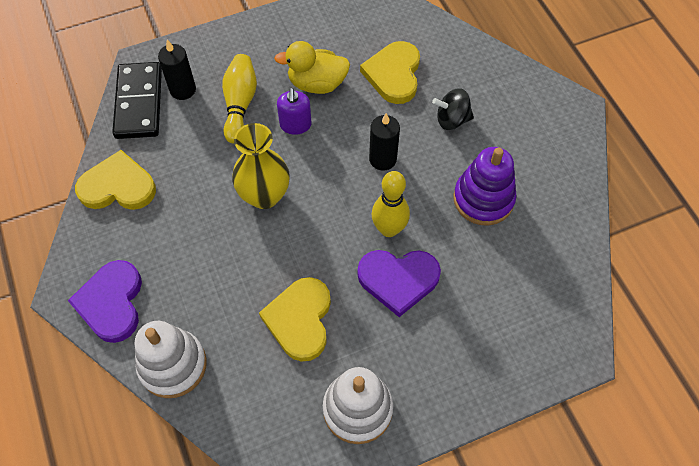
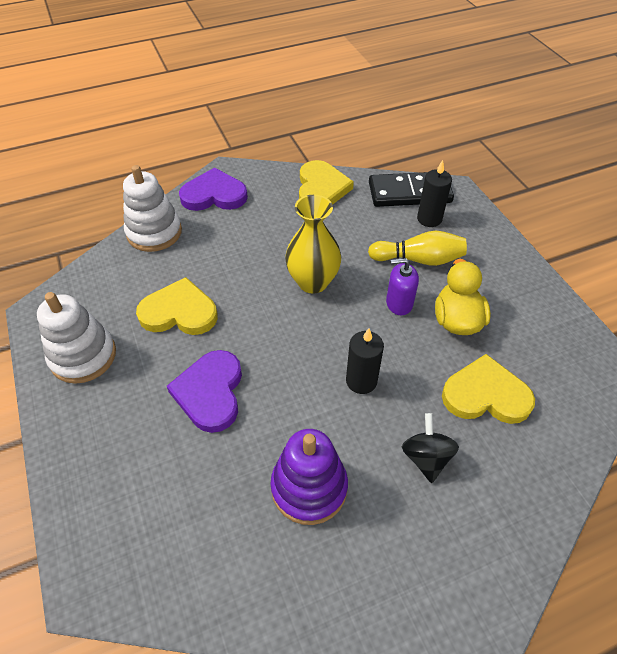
camera: 90 degrees right, 10 degrees down
yellow bowling pin [371,171,410,237] -> none

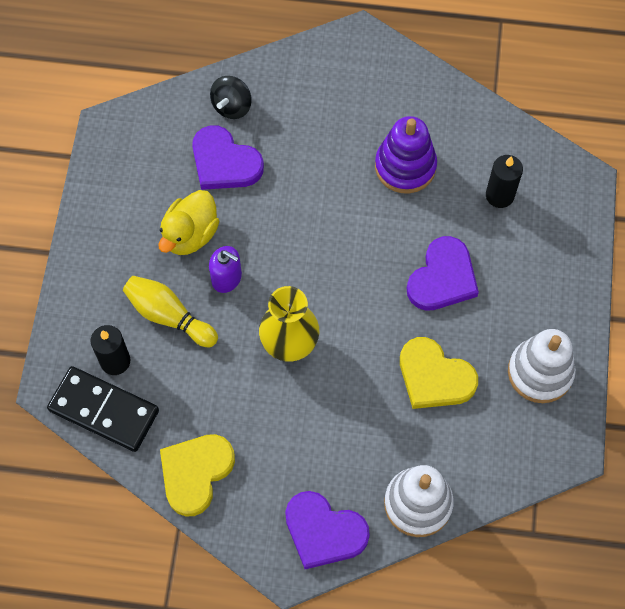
camera: 150 degrees left, 15 degrees up
black candle [346,328,384,394] -> black candle moved to [486,155,523,208]
black spinning top [402,413,459,483] -> black spinning top moved to [210,76,252,119]
yellow heart [442,354,535,424] -> purple heart [192,125,264,190]

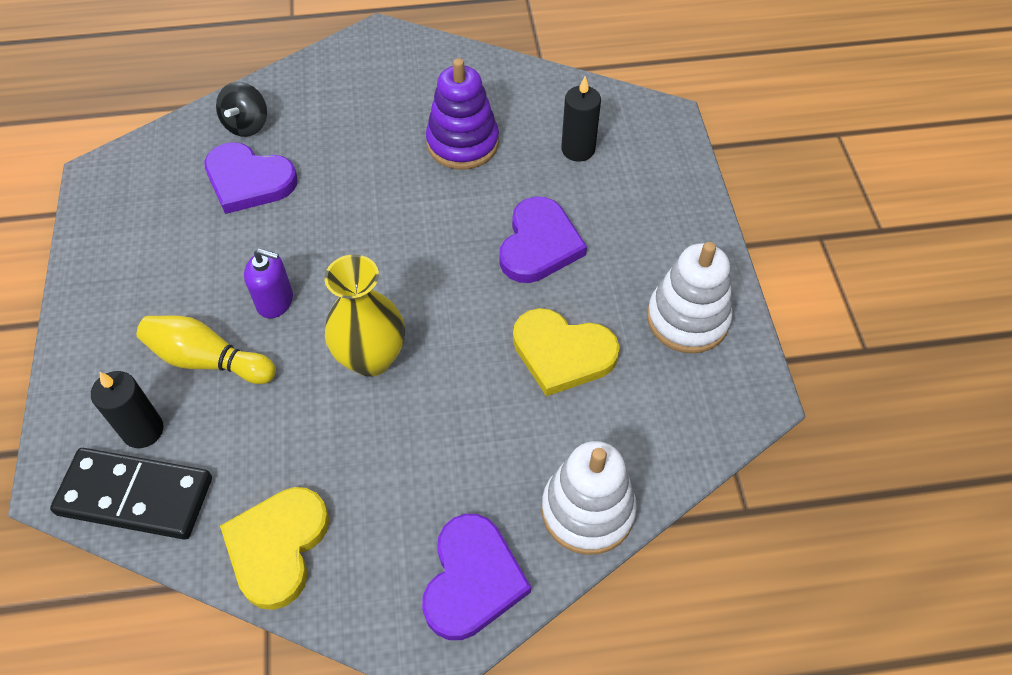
camera: 15 degrees left, 10 degrees down
yellow duck [158,190,219,255] -> none
purple heart [285,491,370,569] -> purple heart turned 90 degrees counterclockwise [422,514,531,640]

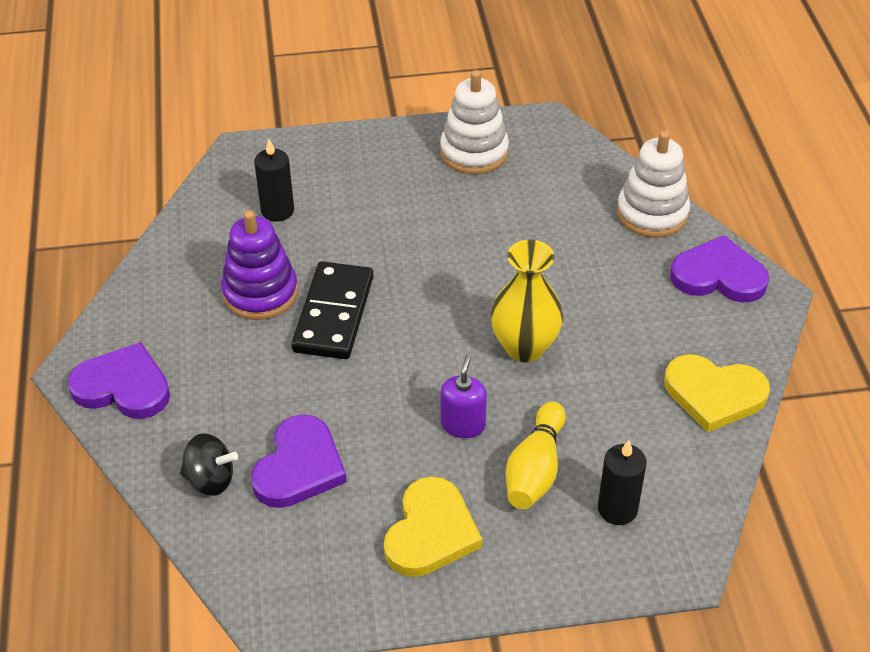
camera: 90 degrees left, 10 degrees down
black domino [50,448,212,540] -> black domino moved to [291,261,373,359]
purple heart [499,196,587,283] -> purple heart moved to [68,342,170,419]
yellow heart [513,308,620,396] -> yellow heart moved to [384,477,482,577]

